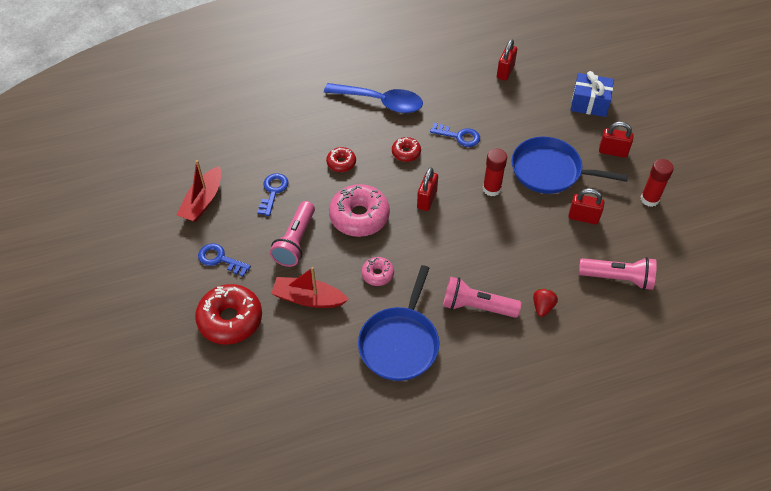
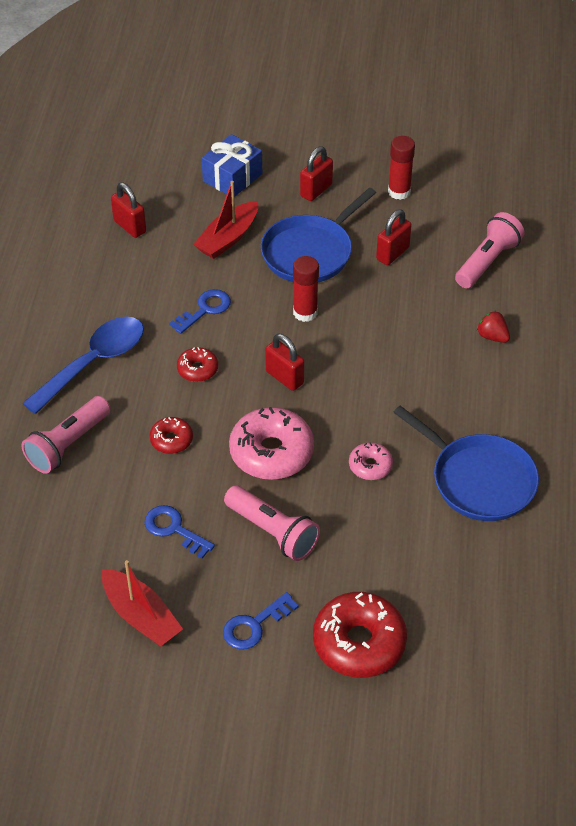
camera: 65 degrees left, 5 degrees down
red boat [271,267,349,308] -> red boat moved to [193,181,258,259]
pink flashlight [443,277,521,318] -> pink flashlight moved to [22,396,111,474]

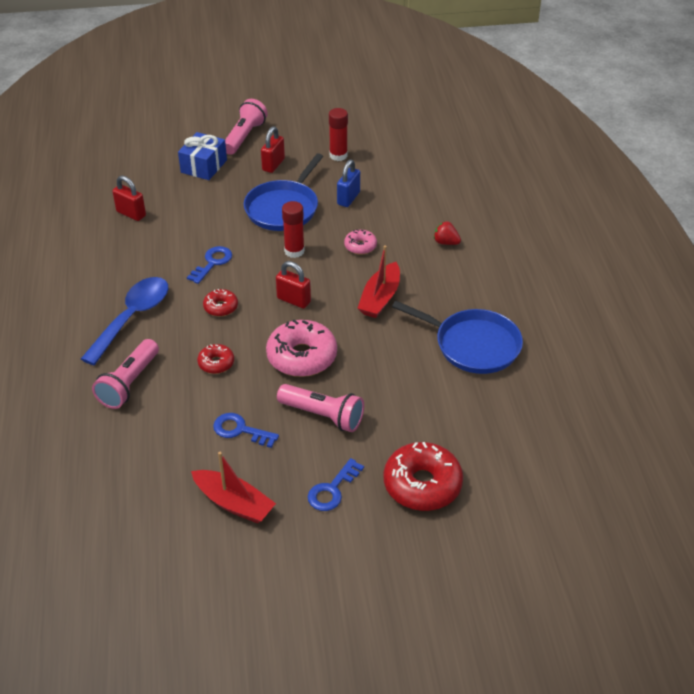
camera: 15 degrees left, 5 degrees down
red boat [193,181,258,259] -> red boat moved to [358,245,400,318]
pink donut [349,442,393,480] -> pink donut moved to [344,229,377,255]
red padlock [376,209,412,265] -> blue padlock [337,160,360,207]
pink flashlight [455,212,525,288] -> pink flashlight moved to [225,99,268,155]

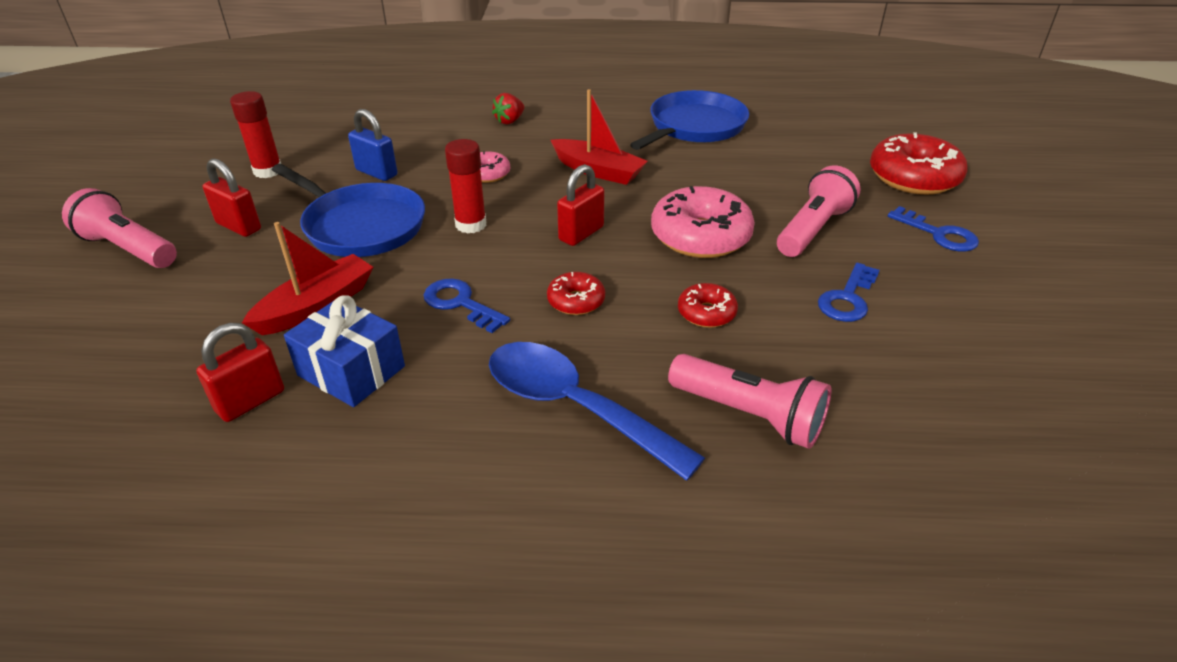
camera: 80 degrees left, 5 degrees down
blue gift [178,132,227,180] -> blue gift moved to [284,295,405,407]
red boat [191,452,276,524] -> red boat moved to [242,222,373,335]

